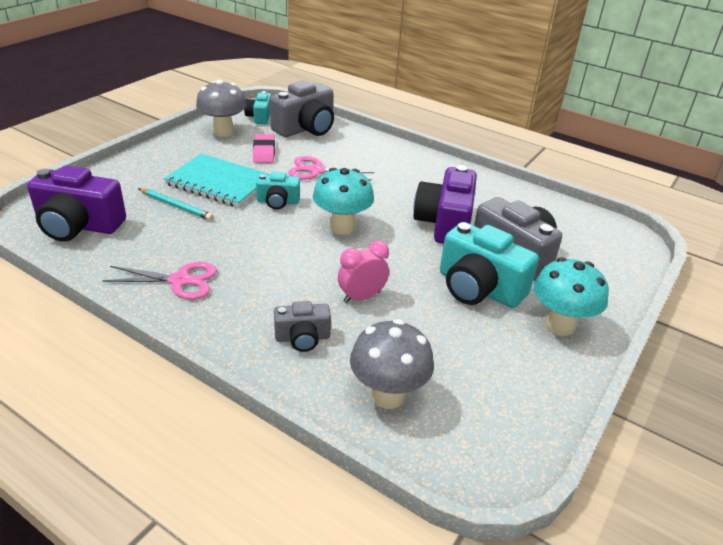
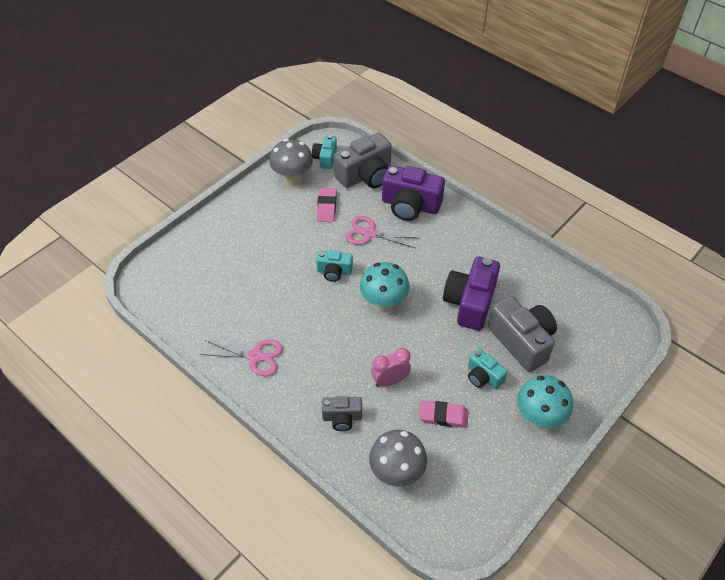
camera: 10 degrees right, 15 degrees up
purple camera [27,165,126,242] -> purple camera moved to [382,165,445,221]
turquoise pencil [138,188,213,220] -> none
turquoise notebook [164,154,271,207] -> none
turquoise camera [440,222,539,308] -> turquoise camera [468,349,508,389], size x0.55
none -> pink eraser [419,400,469,428]

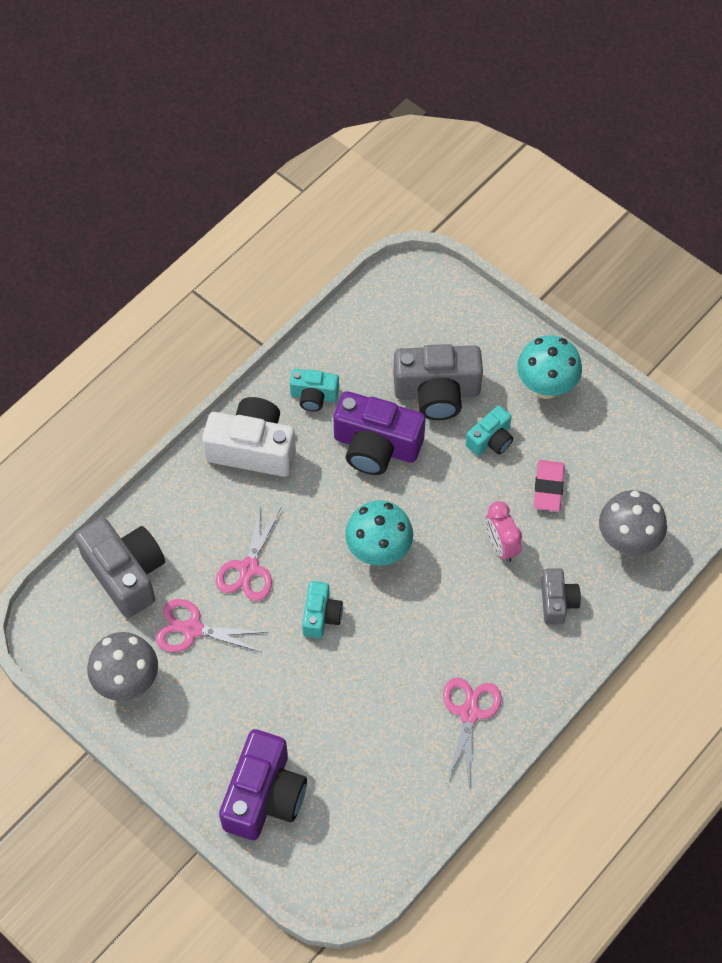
camera: 90 degrees left, 10 degrees up
turquoise camera [312,135,337,169] -> turquoise camera moved to [290,369,339,411]
pink eraser [317,188,337,222] -> pink scissors [156,599,268,653]
purple camera [382,165,445,221] -> purple camera moved to [219,729,307,840]
grey camera [488,296,557,372] -> grey camera turned 150 degrees counterclockwise [393,344,483,420]
none -> white camera [202,397,296,477]

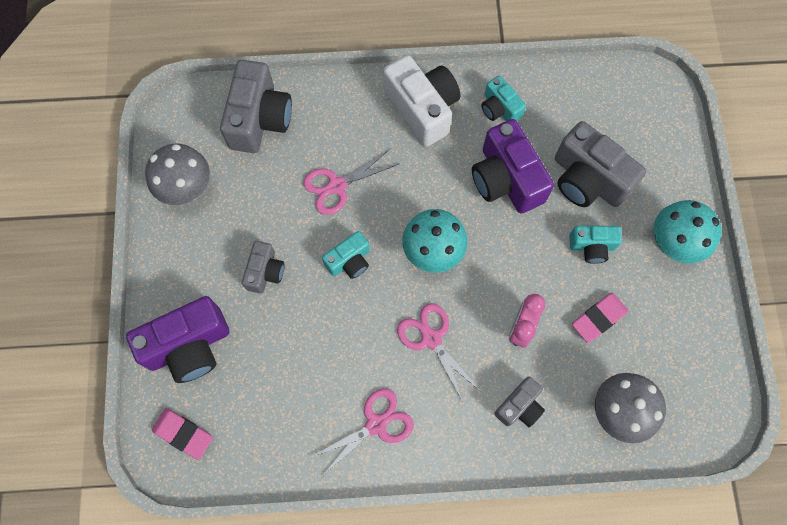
camera: 45 degrees right, 10 degrees up
pink scissors [156,599,268,653] -> pink scissors moved to [397,303,480,404]
none -> pink eraser [151,408,213,460]
none -> grey camera [242,241,285,294]

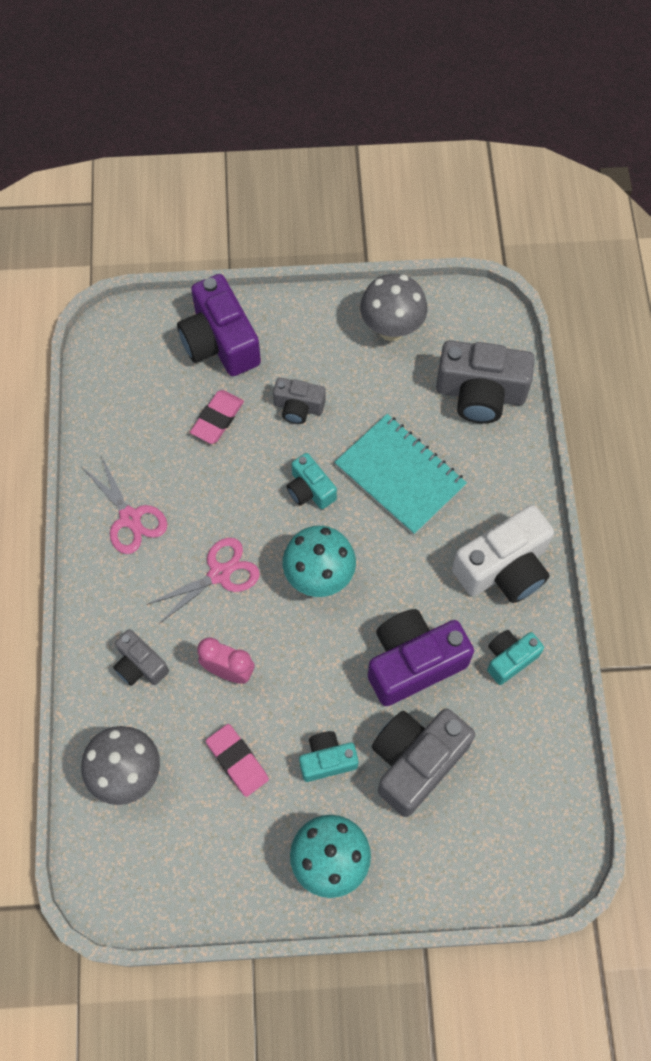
camera: 90 degrees right, 5 degrees down
pink eraser [151,408,213,460] -> pink eraser moved to [190,390,244,444]
pink scissors [303,149,399,215] -> turquoise notebook [334,414,467,535]
turquoise camera [569,226,622,264] -> turquoise camera turned 75 degrees clockwise [299,731,359,782]

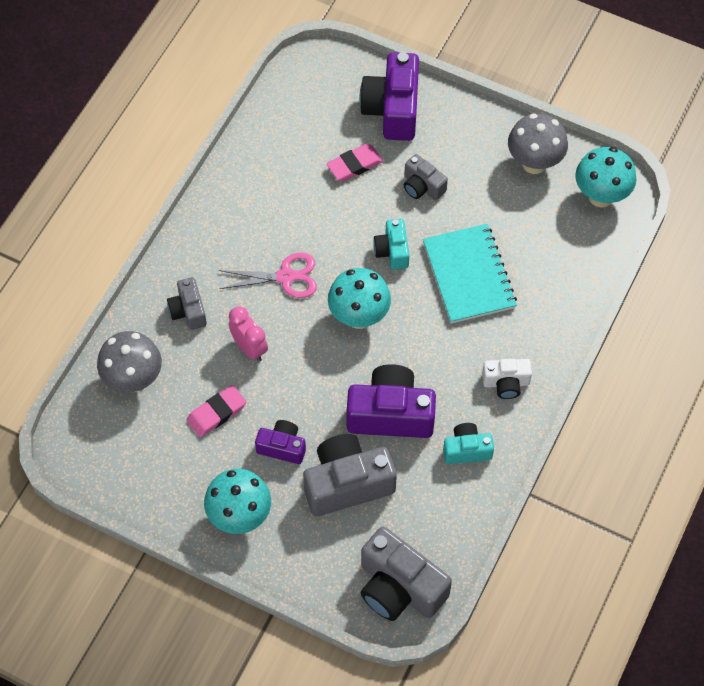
camera: 30 degrees right, 5 degrees down
pink scissors [82,456,167,554] -> none
pink eraser [206,724,269,797] -> pink eraser turned 60 degrees clockwise [187,385,247,437]
turquoise camera [299,731,359,782] -> purple camera [255,420,306,464]
grey camera [436,340,535,424] -> grey camera moved to [361,527,452,621]
white camera [452,505,554,603] -> white camera [482,359,532,399], size x0.55
none -> turquoise mushroom [575,147,636,208]

